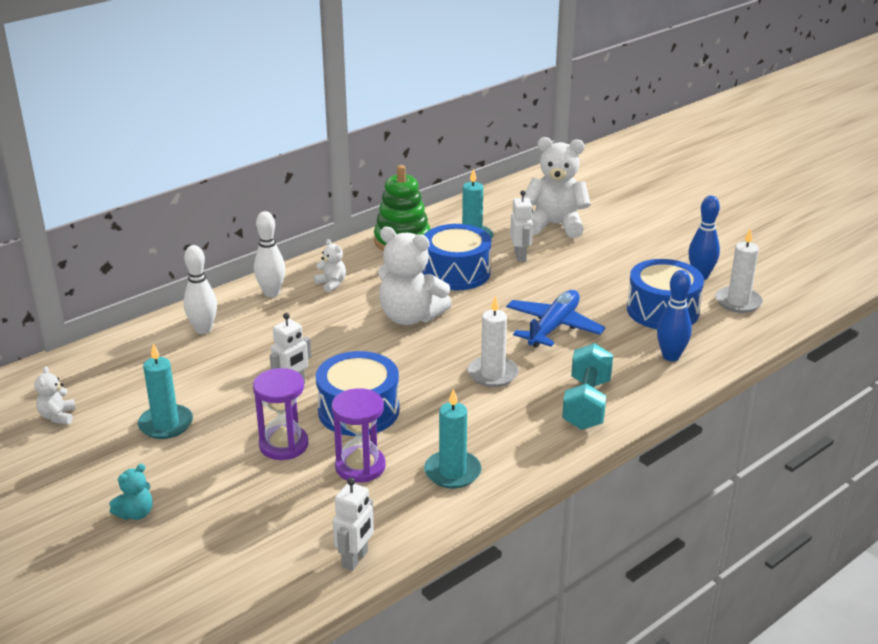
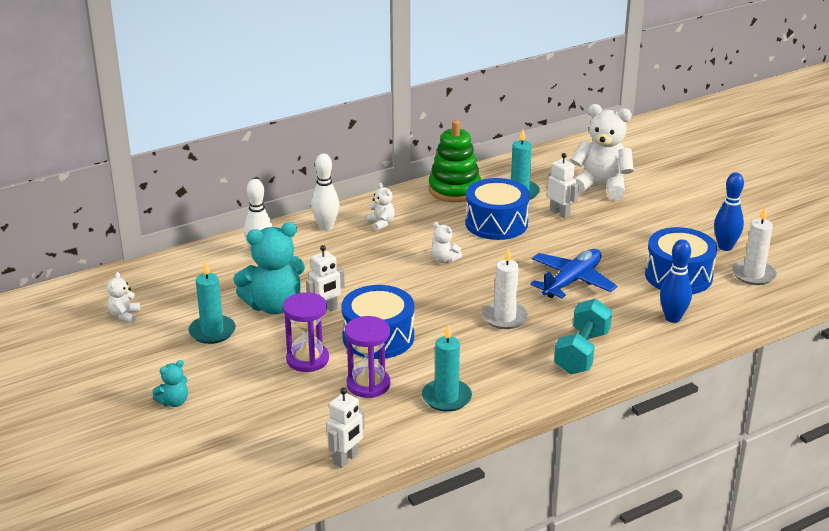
camera: 10 degrees right, 0 degrees up
white teddy bear [378,227,452,325] -> white teddy bear [431,222,462,263], size x0.47
white robot [510,190,533,262] -> white robot turned 45 degrees counterclockwise [547,153,579,219]
none -> turquoise teddy bear [233,222,305,314]

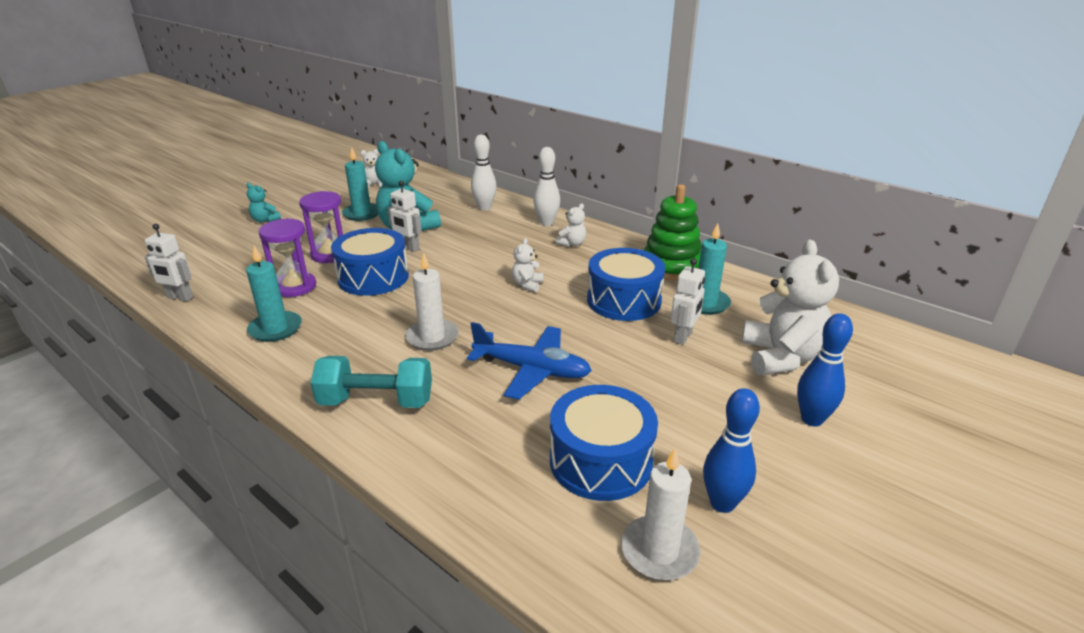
camera: 70 degrees right, 0 degrees up
blue bowling pin [660,239,692,323] -> blue bowling pin moved to [797,313,853,427]

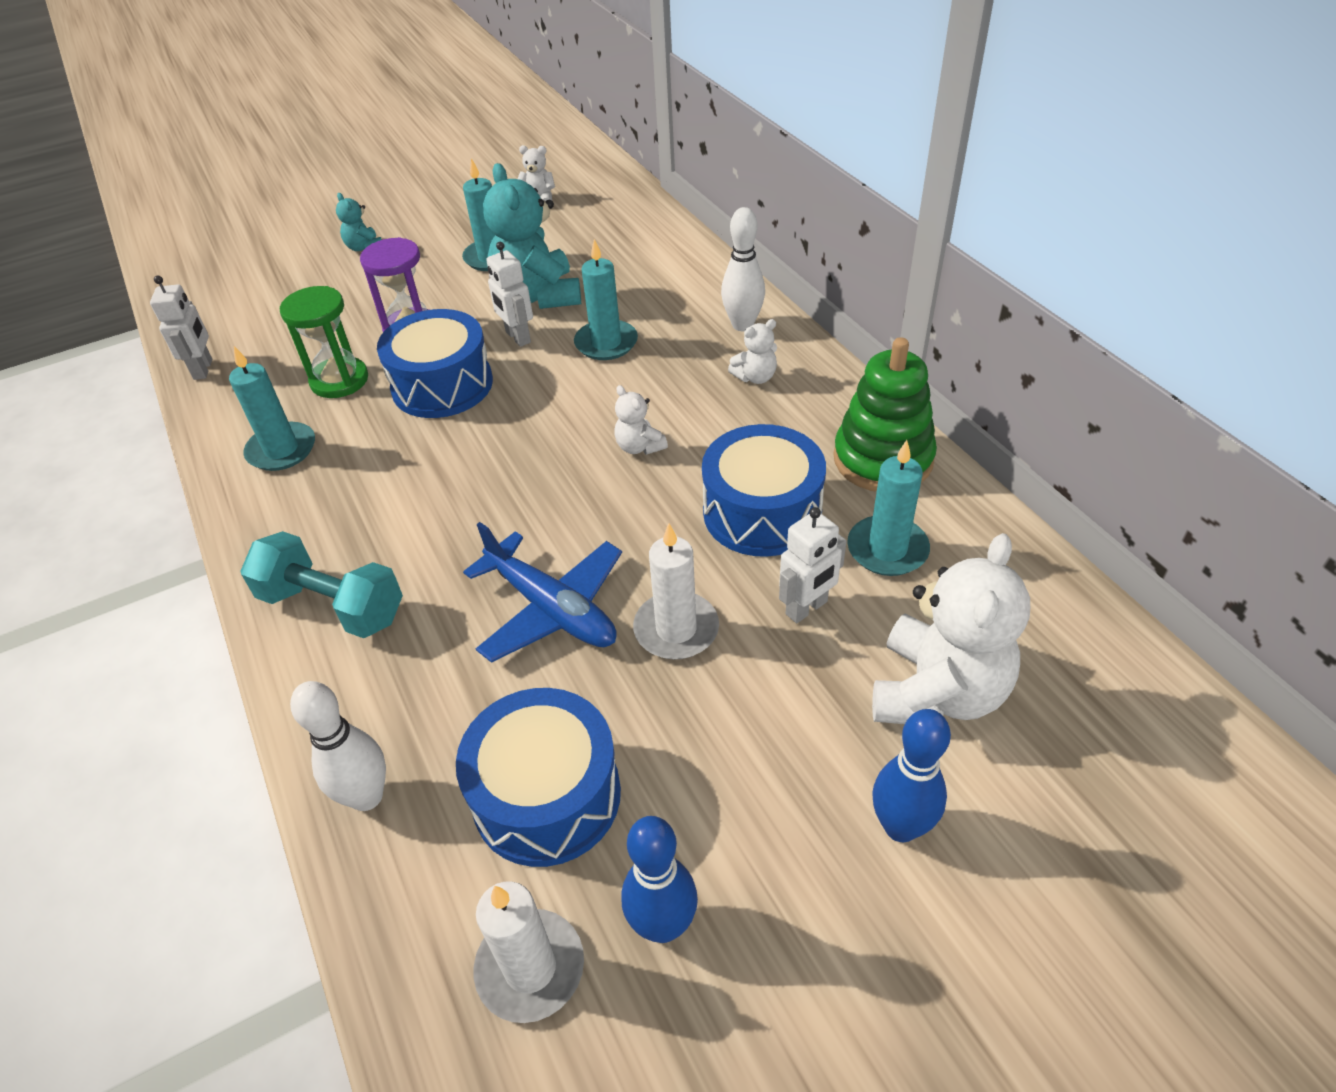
camera: 25 degrees right, 15 degrees up
white robot [144,224,193,301] -> white robot turned 135 degrees counterclockwise [150,275,212,380]
purple hourglass [258,218,316,297] -> green hourglass [280,286,368,398]
white candle [405,252,459,351] -> white candle moved to [633,523,719,660]
white bowling pin [471,134,497,210] -> white bowling pin moved to [290,681,386,811]
white teddy bear [512,238,543,292] -> white teddy bear turned 75 degrees counterclockwise [614,385,668,455]
none -> turquoise candle [574,239,638,360]

